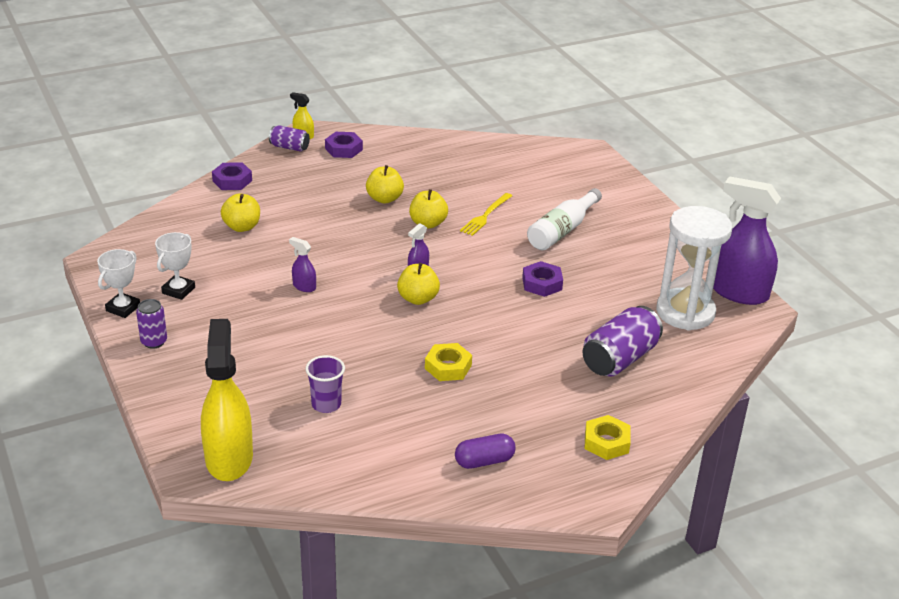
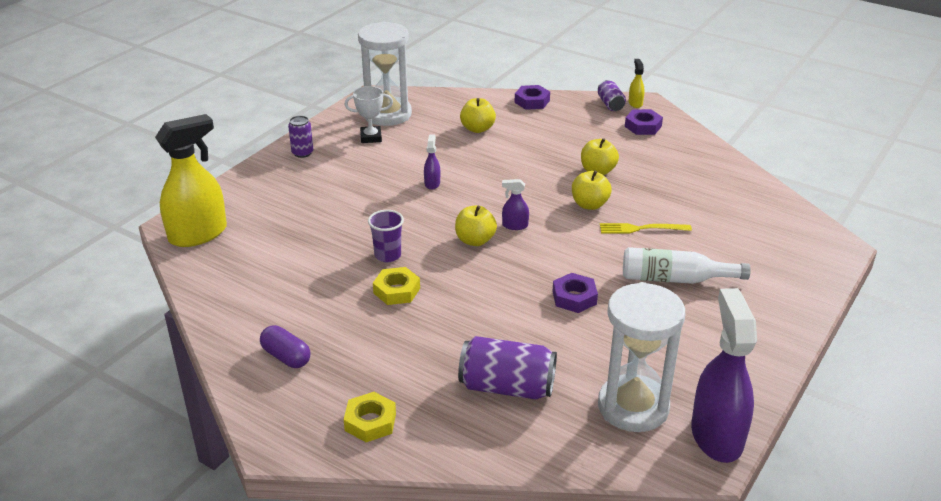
camera: 60 degrees right, 0 degrees up
white trophy [97,249,140,318] -> none
purple cup [305,355,345,413] -> purple cup moved to [368,210,404,262]
none -> white hourglass [358,21,412,126]

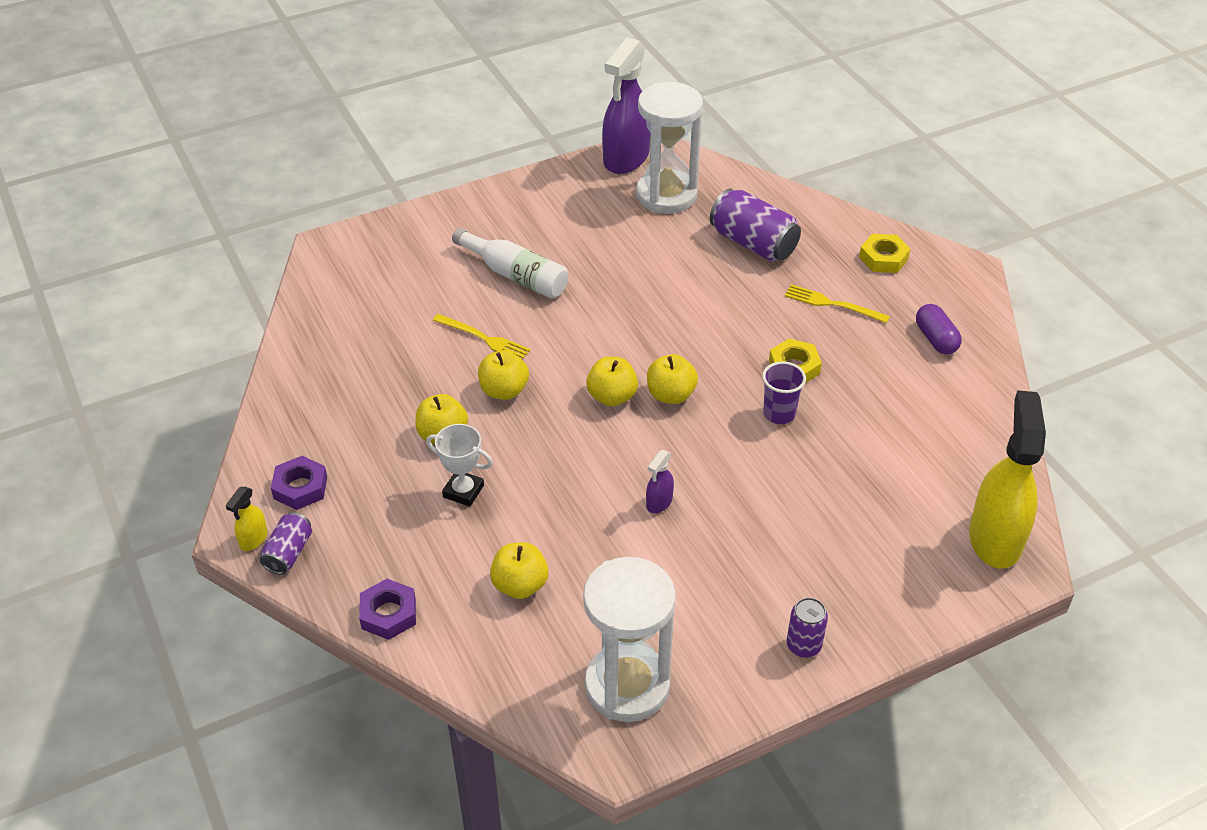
camera: 150 degrees left, 10 degrees up
yellow spray bottle [155,114,227,247] -> yellow spray bottle turned 105 degrees clockwise [969,390,1046,569]
white trophy [345,86,393,143] -> white trophy moved to [426,424,493,507]
purple spray bottle [502,179,529,230] -> yellow apple [586,357,638,406]
purple nut [552,273,598,313] -> none
none -> yellow fork [785,284,890,323]

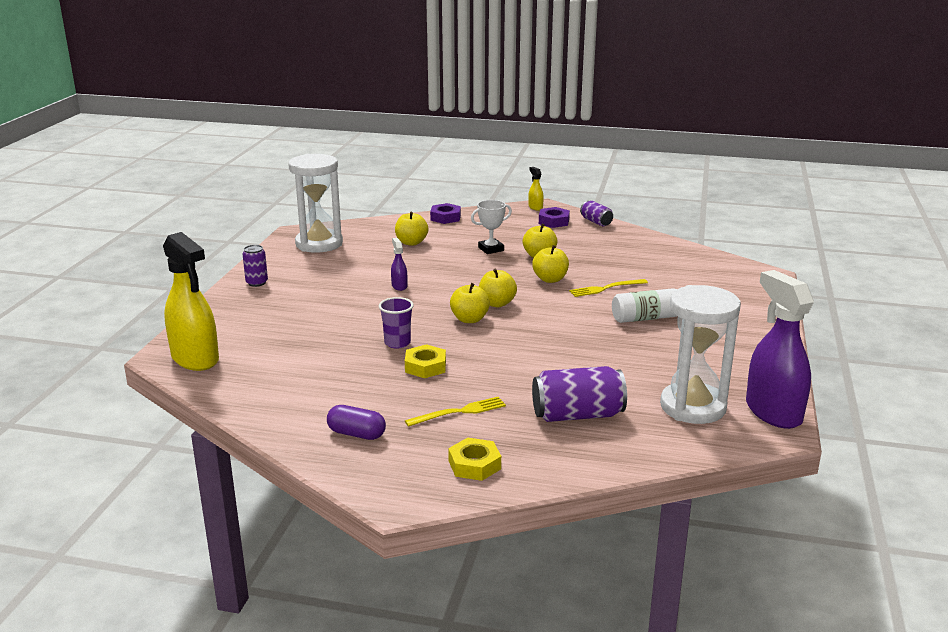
camera: 130 degrees right, 20 degrees down
purple can [260,512,312,574] -> purple can moved to [580,201,613,226]

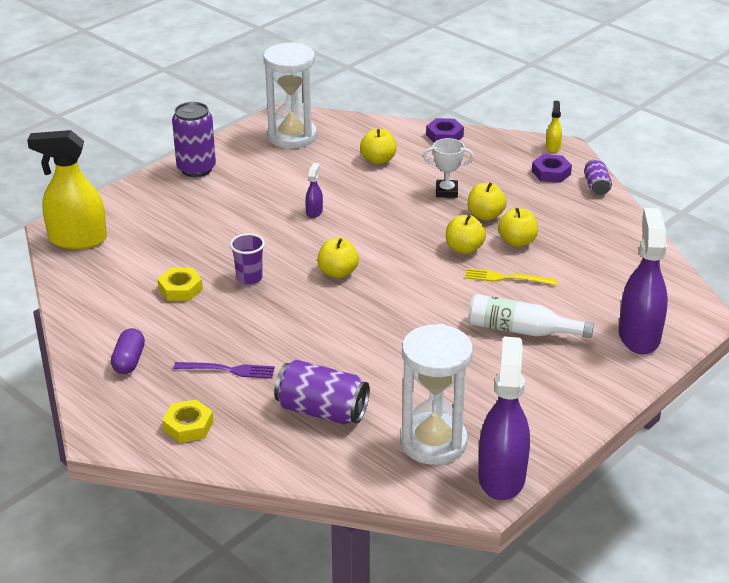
camera: 30 degrees right, 10 degrees up
yellow spray bottle [163,232,219,371] -> yellow spray bottle turned 105 degrees clockwise [27,130,107,249]
purple can [242,245,268,287] -> purple can [172,102,216,177], size x1.77
purple capsule [327,405,386,440] -> purple capsule turned 45 degrees clockwise [111,328,145,374]
yellow nut [405,344,446,378] -> yellow nut moved to [157,268,203,301]
yellow fork [405,397,506,427] -> purple fork [174,362,275,379]
yellow apple [479,269,517,307] -> yellow apple moved to [498,208,538,247]
none -> purple spray bottle [619,208,668,354]

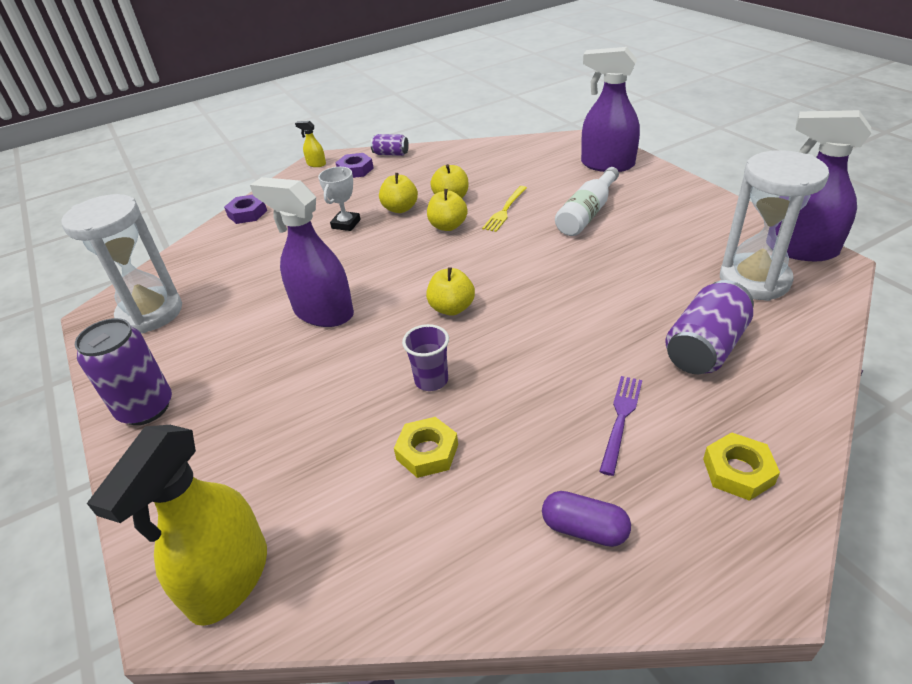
camera: 70 degrees left, 5 degrees up
purple spray bottle [305,163,323,218] -> purple spray bottle [250,177,354,327], size x2.32
yellow apple [360,129,397,164] -> none

